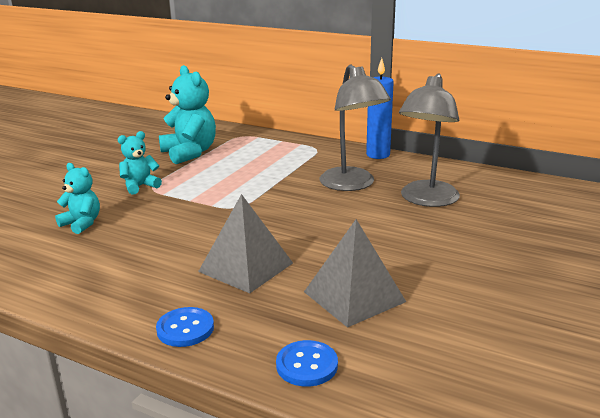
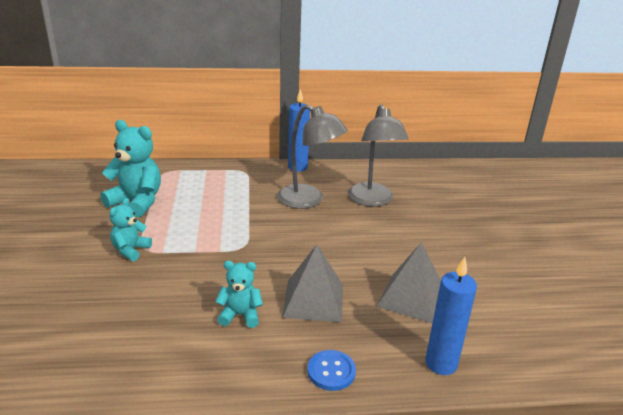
camera: 35 degrees left, 5 degrees up
turquoise teddy bear [55,163,100,234] -> turquoise teddy bear moved to [215,261,263,328]
blue button [276,340,338,387] -> blue candle [425,257,477,375]

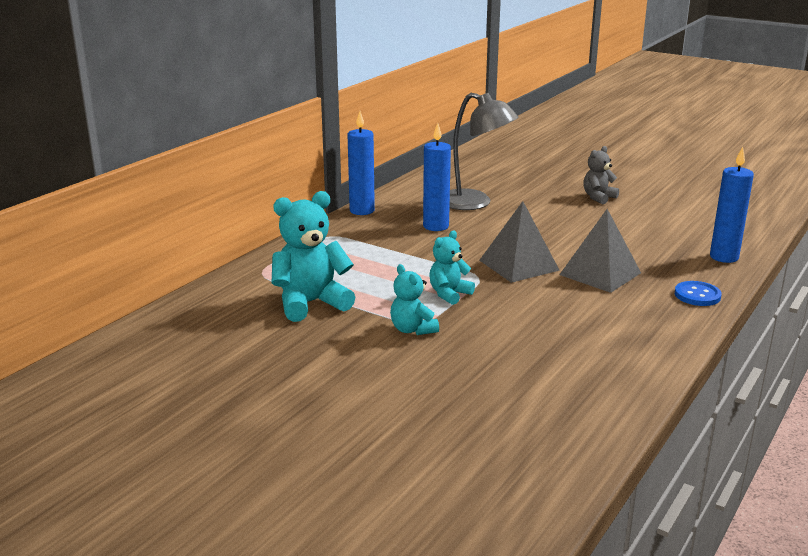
camera: 50 degrees left, 5 degrees down
turquoise teddy bear [215,261,263,328] -> turquoise teddy bear moved to [429,230,475,305]
grey lamp [277,104,348,209] -> blue candle [423,123,451,231]
grey pyramid [376,242,441,323] -> grey pyramid moved to [479,201,560,283]
none -> grey teddy bear [583,146,619,204]

